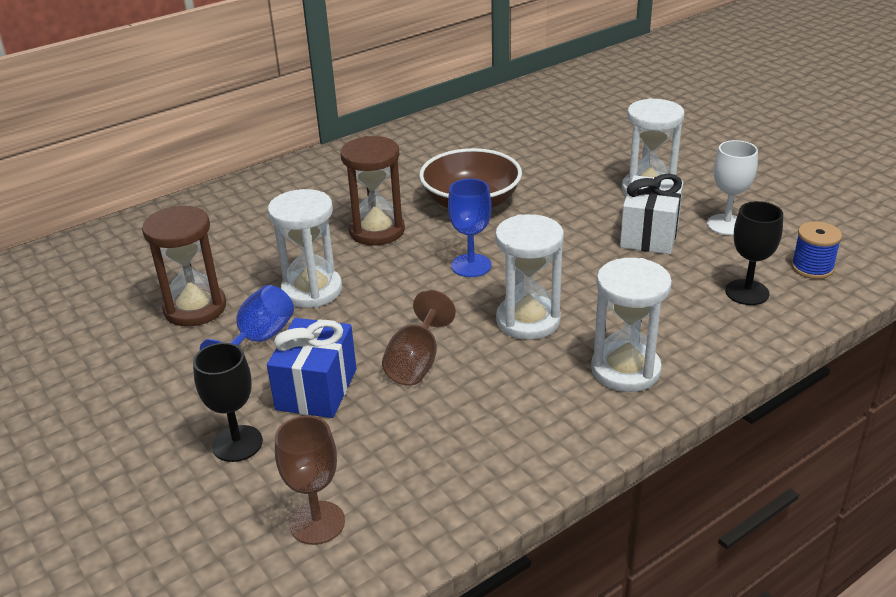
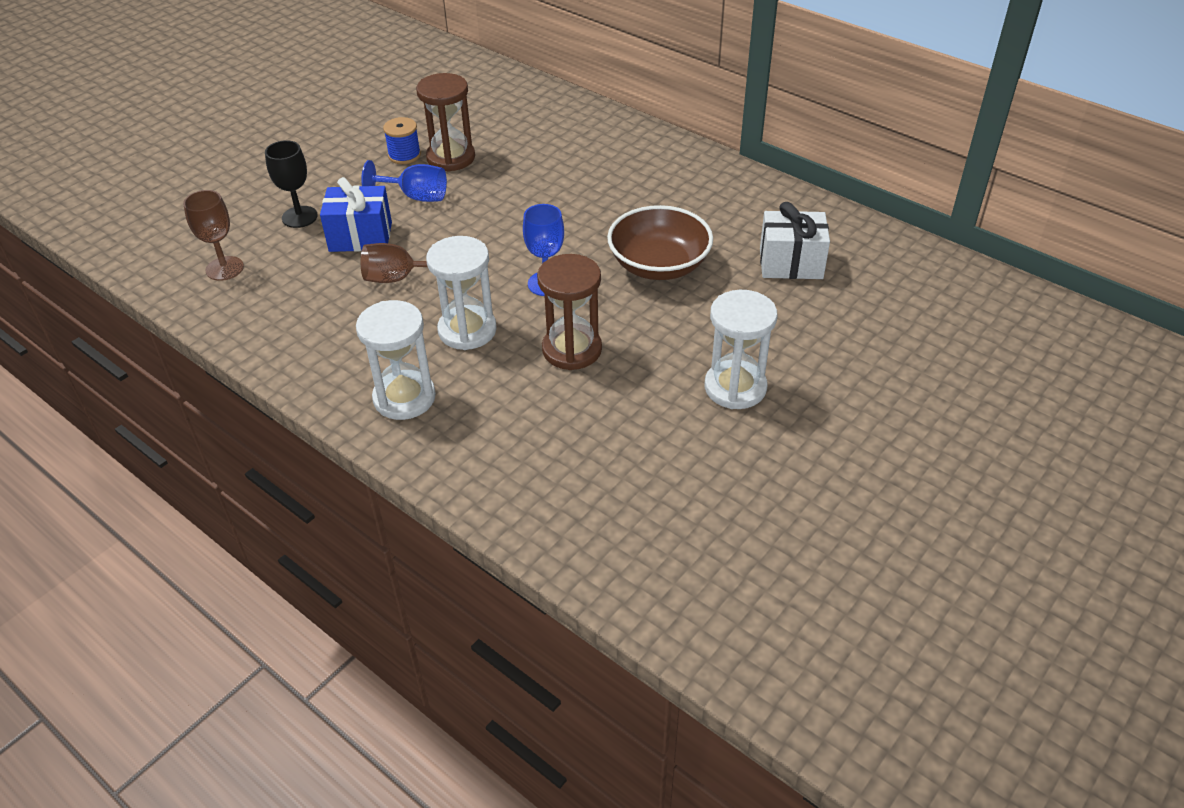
camera: 75 degrees right, 10 degrees up
white hourglass [268,189,342,308] -> none
brown hourglass [340,136,405,246] -> brown hourglass moved to [537,254,602,370]
white gift [620,174,684,254] -> white gift moved to [760,202,830,279]
white goblet [707,140,758,235] -> none
black goblet [725,201,783,305] -> none
blue spool [791,221,842,279] -> blue spool moved to [383,117,421,164]

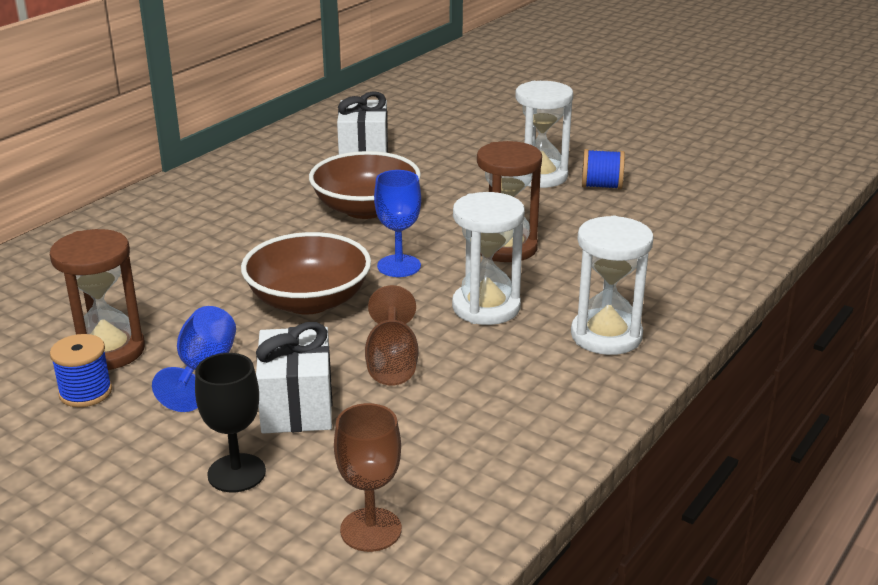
camera: 95 degrees left, 15 degrees down
blue gift [320,177,392,252] -> white gift [256,322,332,434]
none -> brown bowl [241,232,371,314]
none -> blue spool [582,149,625,189]

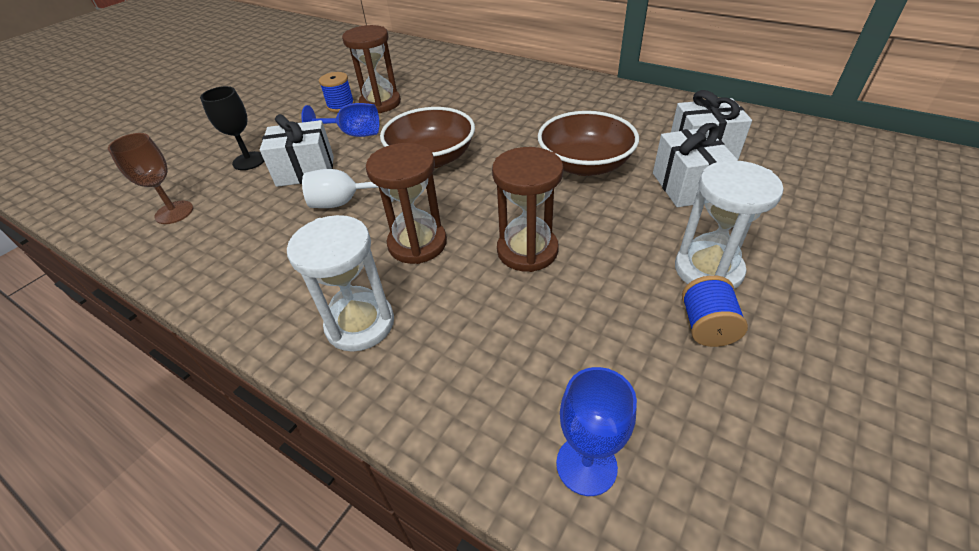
camera: 90 degrees right, 15 degrees up
brown goblet [365,285,418,385] -> white goblet [302,169,394,208]
blue goblet [374,170,421,277] -> blue goblet moved to [556,367,637,496]
white hourglass [452,192,525,325] -> brown hourglass [366,143,447,264]
none -> white gift [653,123,738,207]

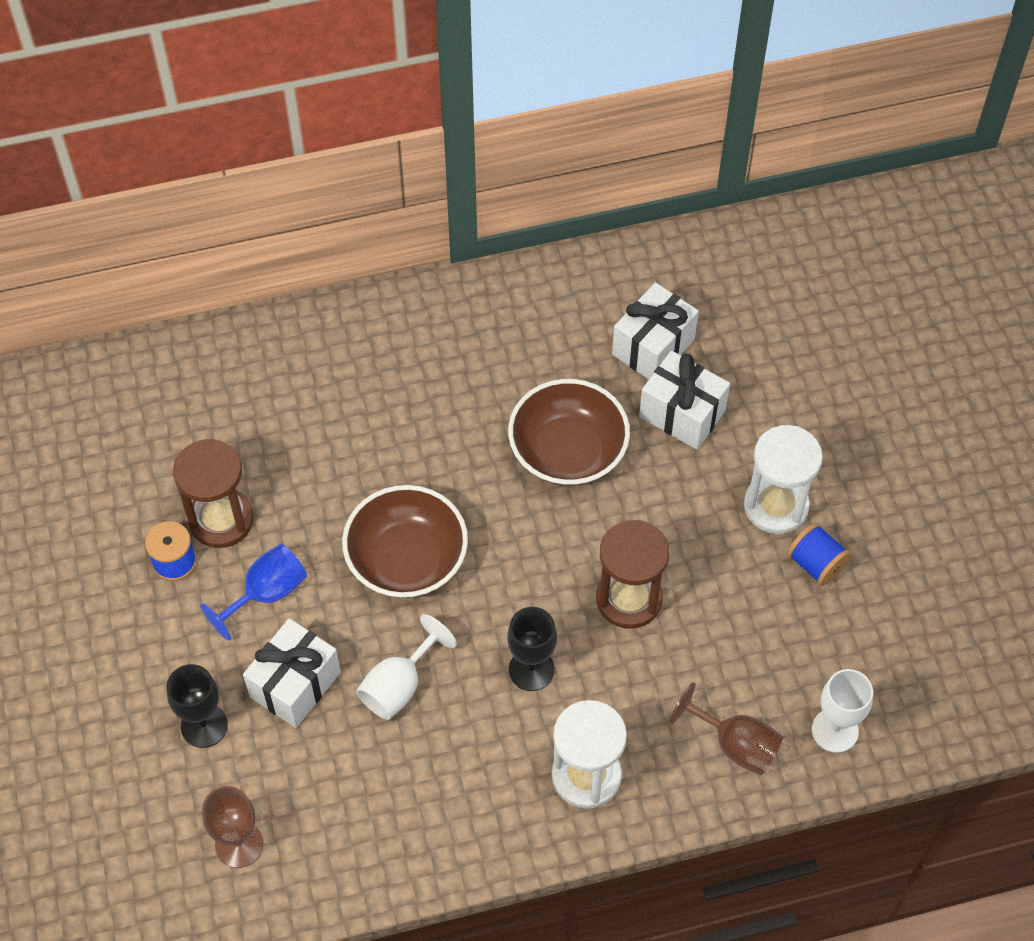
camera: 50 degrees left, 15 degrees up
brown hourglass [366,143,447,264] -> black goblet [507,607,557,691]
blue goblet [556,367,637,496] -> white goblet [812,669,873,753]
none -> brown goblet [670,682,783,775]

